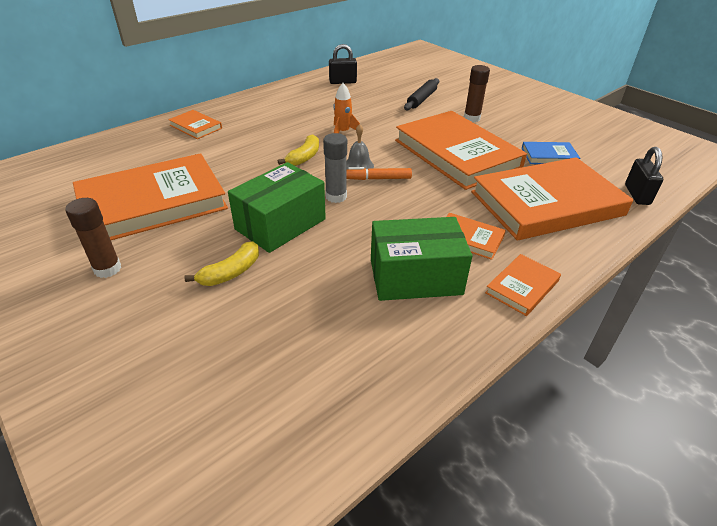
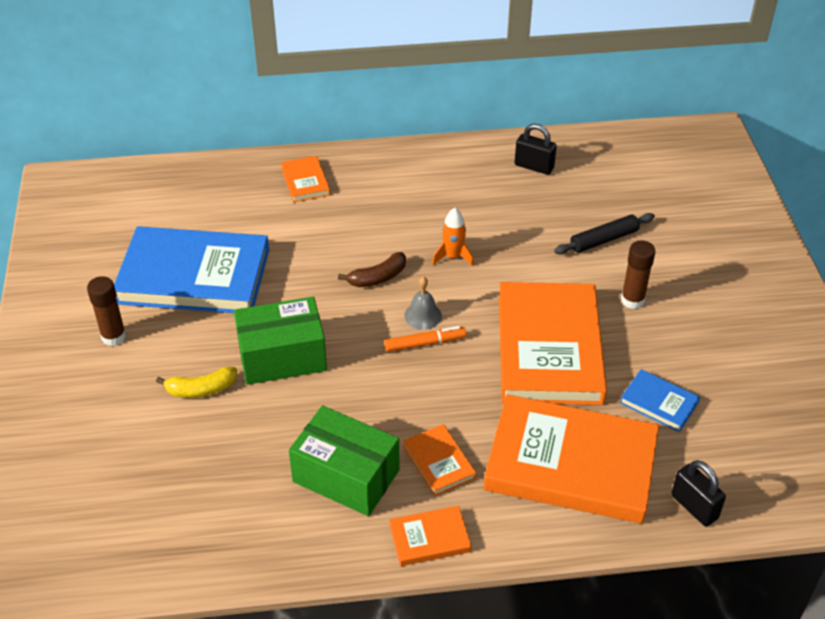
camera: 35 degrees right, 5 degrees up
orange book [73,153,228,240] -> blue book [114,226,269,313]
yellow banana [278,134,319,166] -> brown banana [338,252,406,287]
grey glue stick [323,133,347,203] -> none
orange marker [346,167,412,180] -> orange marker turned 135 degrees clockwise [384,326,466,352]
black padlock [625,147,663,205] -> black padlock turned 75 degrees counterclockwise [671,460,726,526]

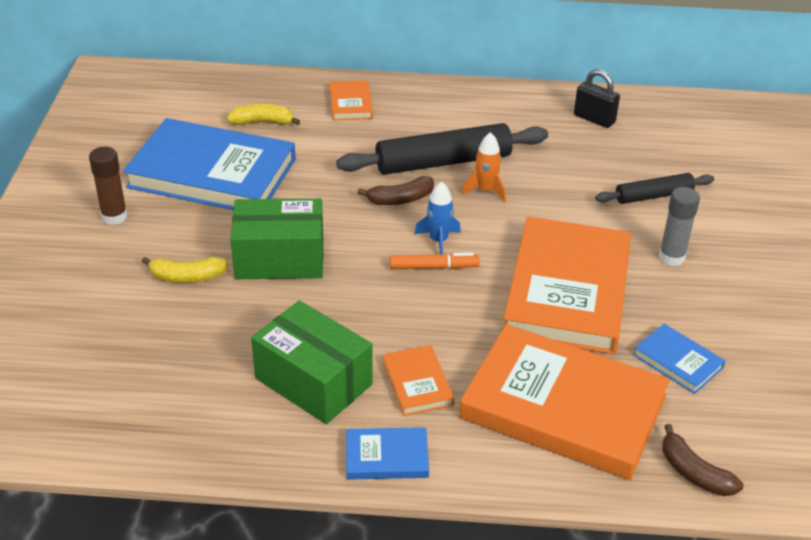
camera: 10 degrees right, 5 degrees down
orange book [389,506,471,566] -> blue book [346,427,429,480]
grey bell [404,276,442,330] -> blue rocket [414,181,461,254]
brown glue stick [621,240,656,309] -> grey glue stick [659,187,700,266]
black padlock [671,460,726,526] -> brown banana [662,424,743,496]
none -> yellow banana [227,104,300,125]
none -> black rolling pin [336,123,548,175]

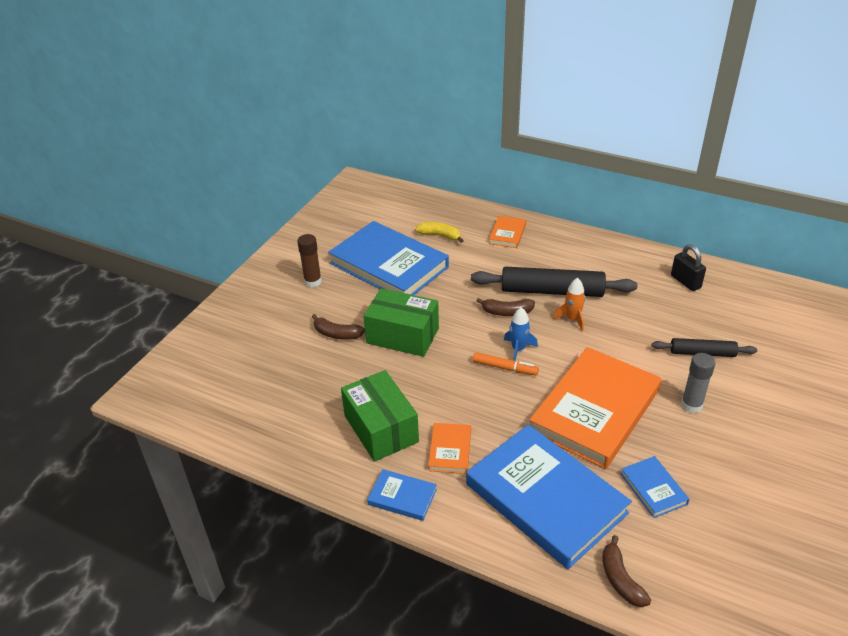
camera: 25 degrees right, 0 degrees up
yellow banana [142,257,228,283] -> brown banana [312,314,365,340]
orange book [459,324,670,480] -> blue book [466,424,632,569]

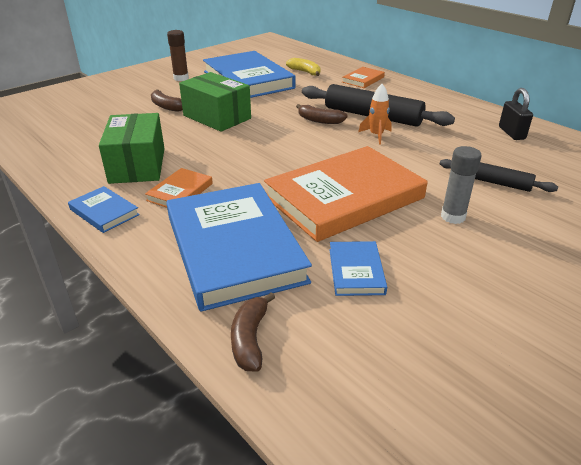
camera: 20 degrees right, 5 degrees down
orange marker [473,352,539,375] -> none
blue rocket [504,307,538,361] -> none

